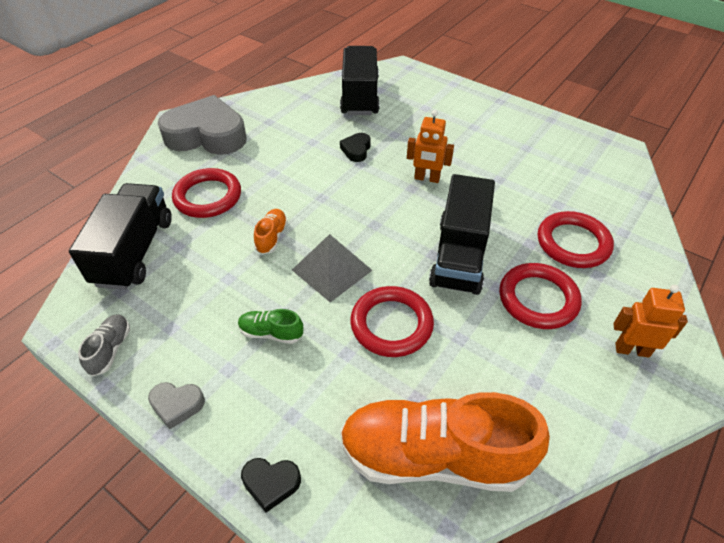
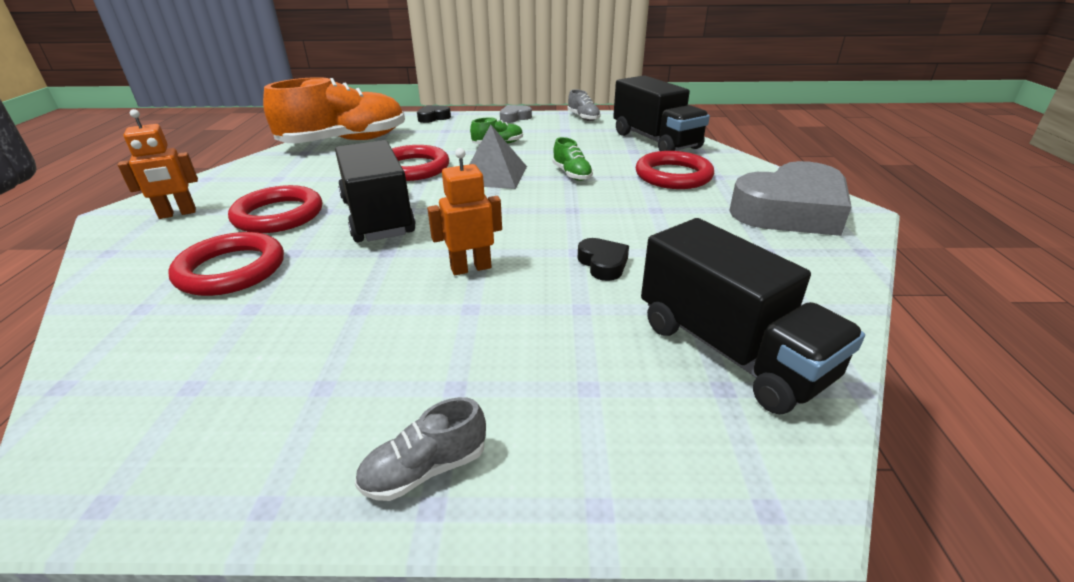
camera: 145 degrees right, 15 degrees down
orange shoe [254,209,288,255] -> green shoe [553,137,593,181]
none -> grey shoe [355,397,486,501]

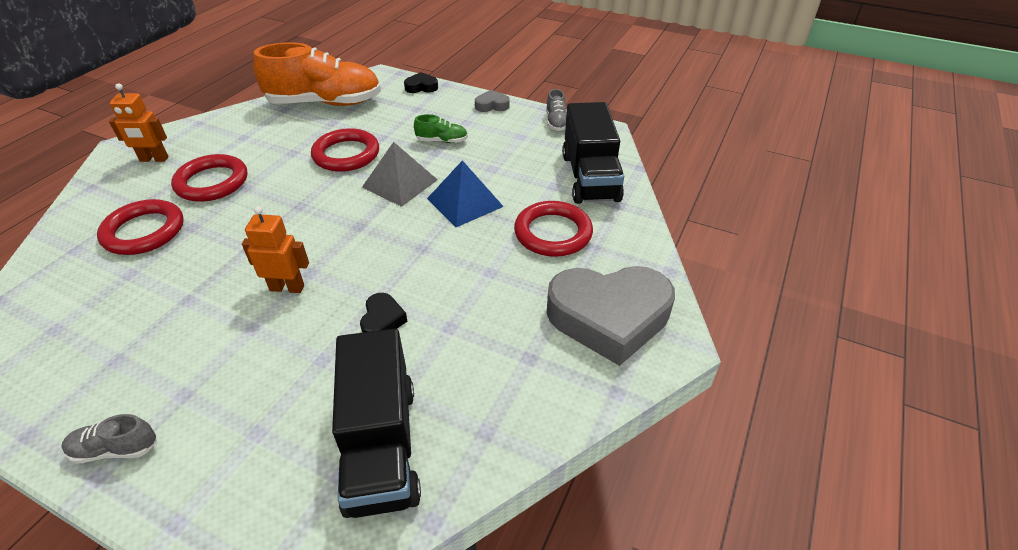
camera: 25 degrees right, 10 degrees up
black truck [335,140,416,242] -> none
green shoe [553,137,593,181] -> blue pyramid [427,160,504,227]

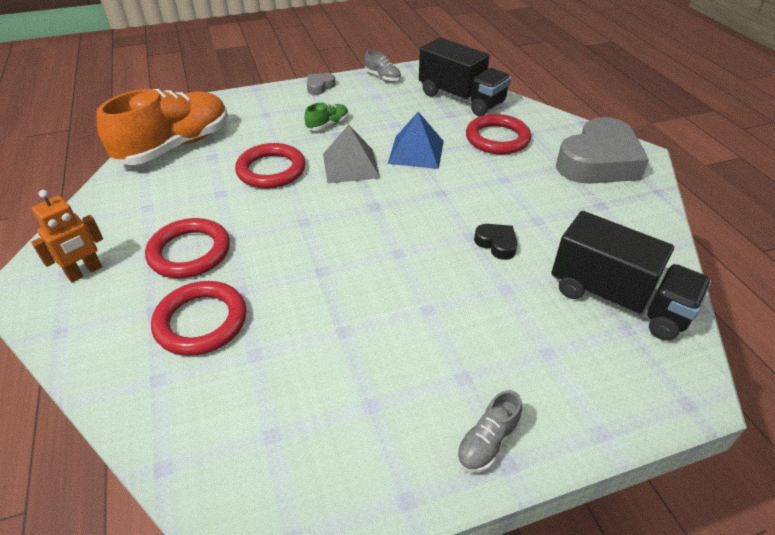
camera: 45 degrees left, 0 degrees up
orange robot [242,206,309,293] -> none
black heart [404,72,438,93] -> none

